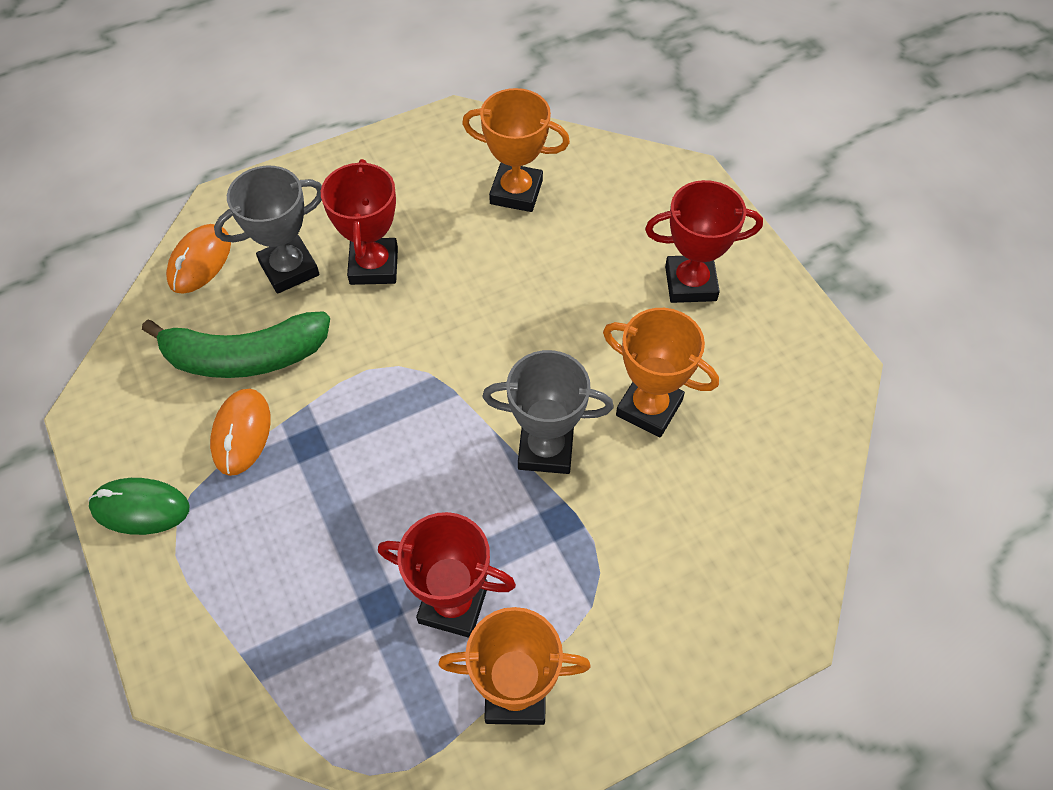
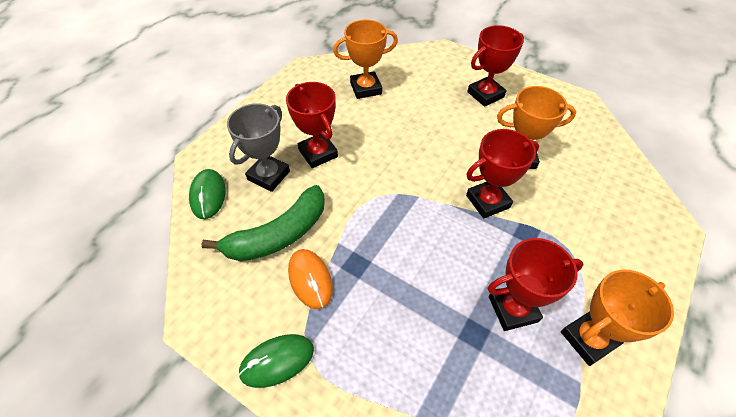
camera: 30 degrees left, 5 degrees down
orange mouse [166,224,231,294] -> green mouse [189,169,226,219]
grey trophy [483,350,614,474] -> red trophy [466,129,539,219]

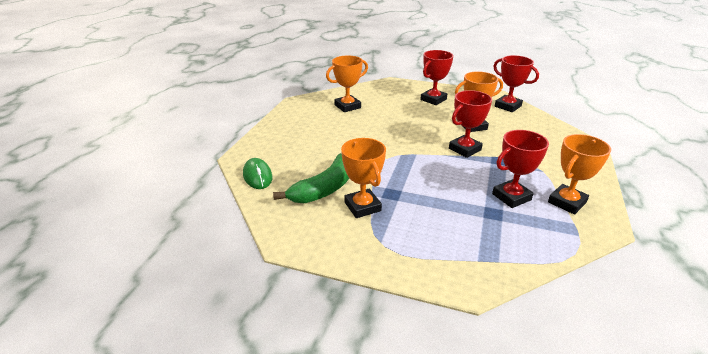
camera: 15 degrees left, 20 degrees down
grey trophy [227,103,290,192] -> none
green mouse [238,334,314,388] -> none
red trophy [286,82,338,168] -> red trophy moved to [493,55,539,112]
orange mouse [288,249,333,309] -> orange trophy [341,138,386,218]

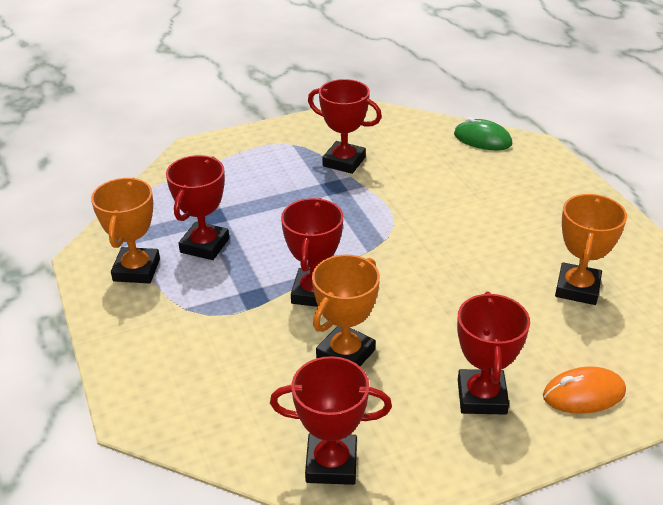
camera: 140 degrees right, 5 degrees up
green banana [273,153,350,203] -> none
orange trophy [341,138,386,218] -> red trophy [308,79,382,174]
none -> orange mouse [543,367,626,414]

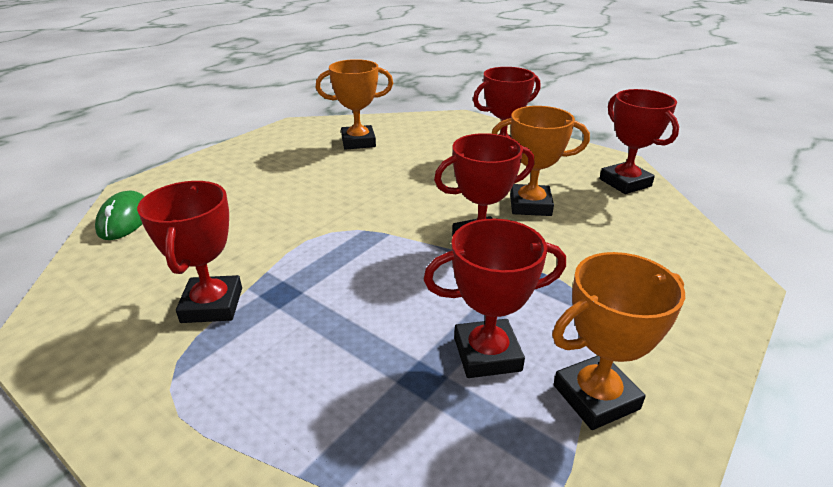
camera: 120 degrees left, 5 degrees down
orange mouse [543,367,626,414] -> none

